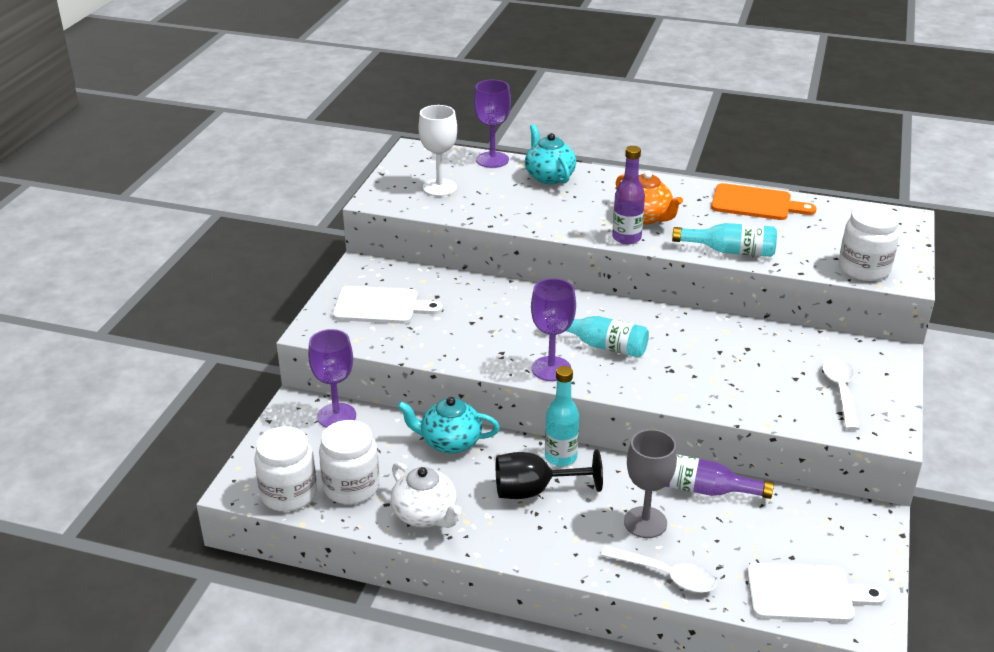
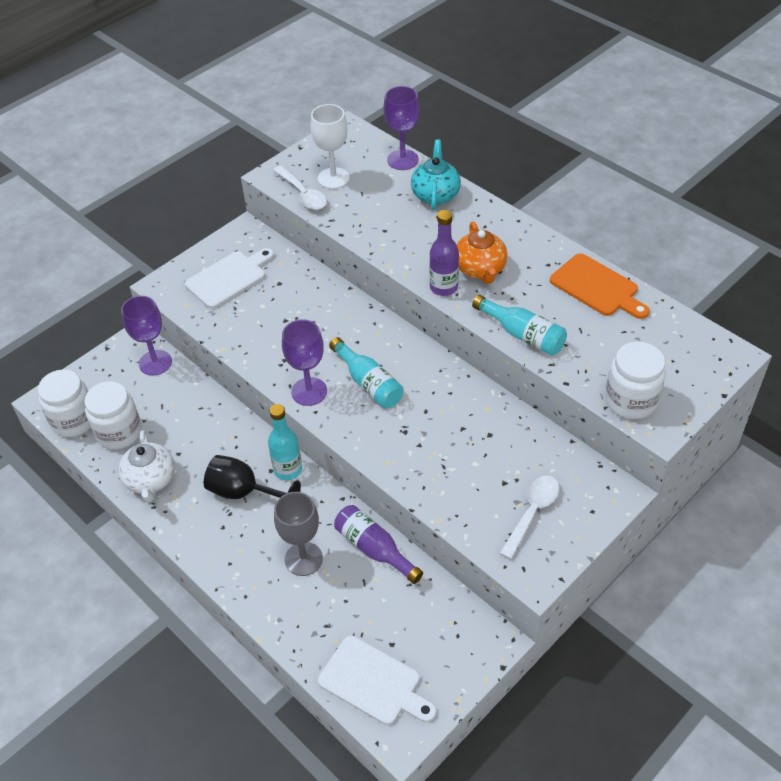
camera: 30 degrees right, 15 degrees up
white cutting board [333,286,443,324] -> white cutting board turned 75 degrees counterclockwise [185,248,274,309]
turquoise teapot [397,397,500,454] -> none
white spoon [601,546,716,593] -> white spoon moved to [273,166,327,210]

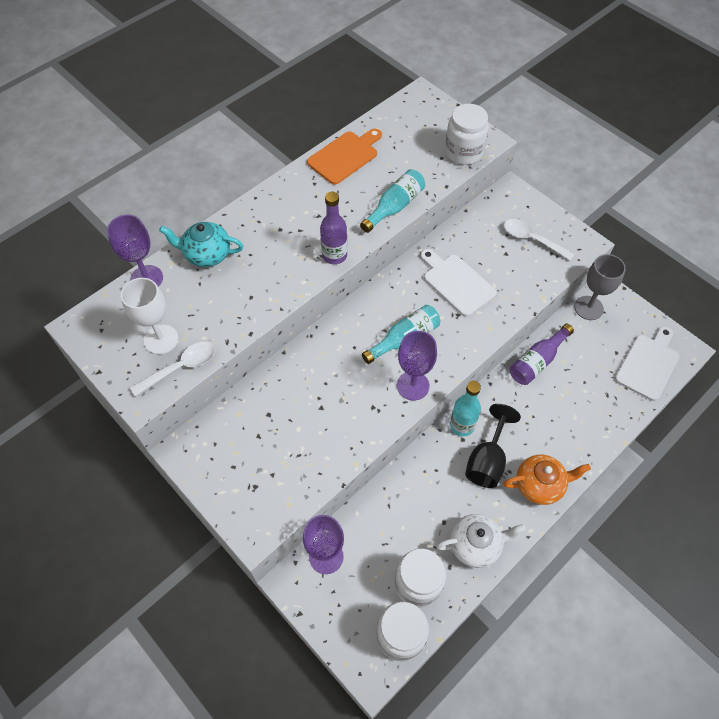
camera: 90 degrees left, 10 degrees up
white cutting board [185,248,274,309] -> white cutting board moved to [420,249,497,317]
grey goblet [274,492,323,576] -> grey goblet moved to [575,254,626,320]
orange teapot [457,221,508,284] -> orange teapot moved to [503,455,591,505]

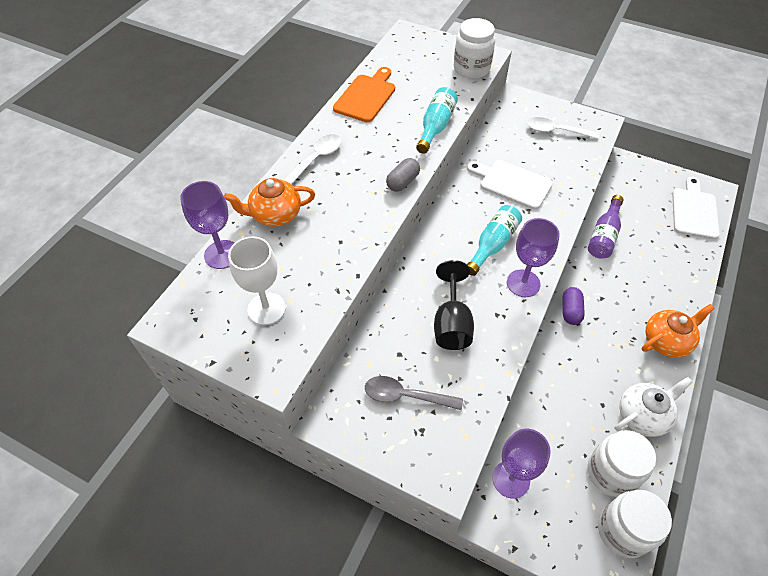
camera: 20 degrees left, 5 degrees down
white spoon [130,342,215,396] -> white spoon moved to [284,134,342,184]
turquoise teapot [159,222,243,267] -> orange teapot [224,178,315,227]
purple bottle [320,192,347,264] -> grey capsule [386,158,420,192]
turquoise bottle [450,381,481,436] -> purple capsule [562,287,585,325]
black goblet [465,404,521,488] -> black goblet moved to [434,260,474,350]
grey goblet [575,254,626,320] -> none
none -> grey spoon [365,376,463,410]

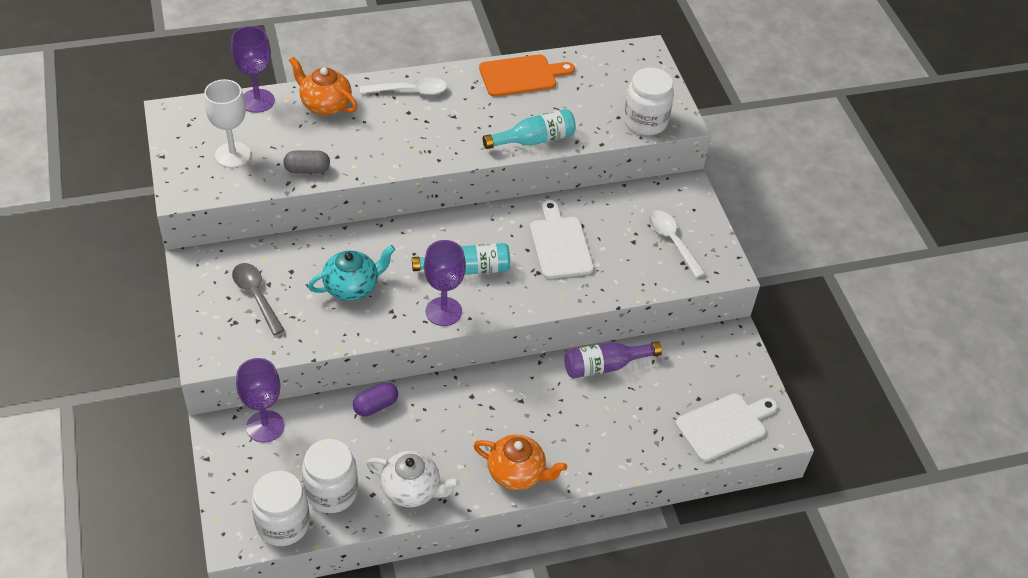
camera: 45 degrees right, 5 degrees down
grey capsule [386,158,420,192] -> grey capsule moved to [283,151,330,173]
black goblet [434,260,474,350] -> turquoise teapot [308,245,395,301]
purple capsule [562,287,585,325] -> purple capsule moved to [353,382,398,417]

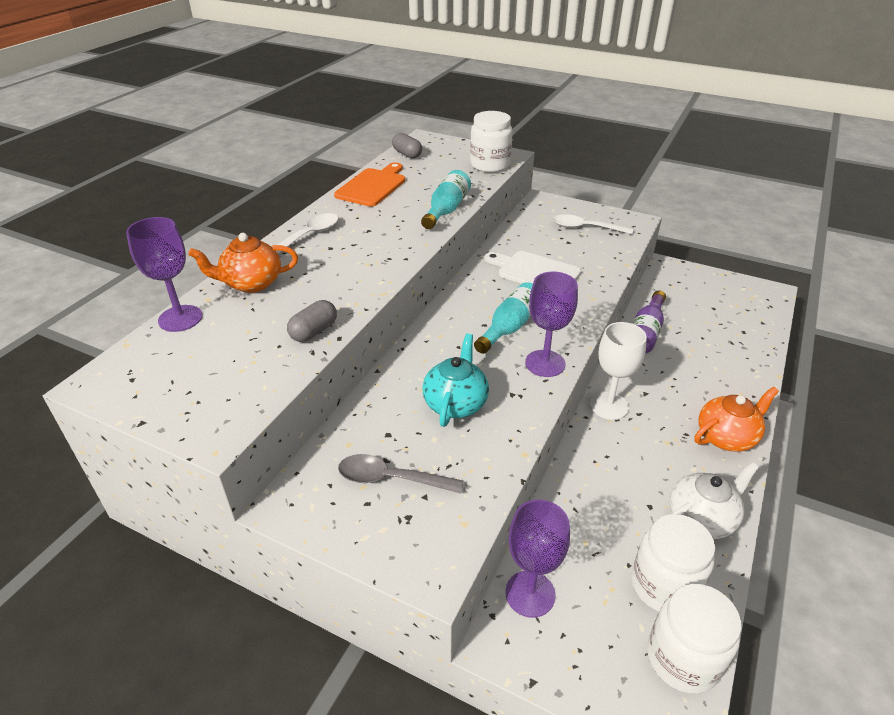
camera: 45 degrees left, 10 degrees down
white goblet [204,79,251,168] -> white goblet moved to [590,322,647,420]
purple capsule [353,382,398,417] -> none
white cutting board [675,393,777,462] -> none
none -> grey capsule [392,133,422,158]

